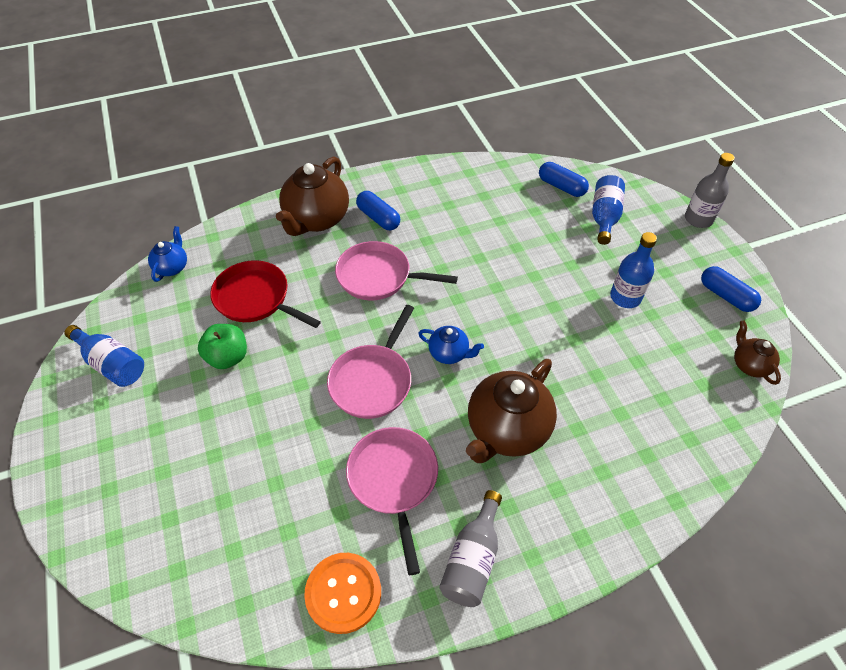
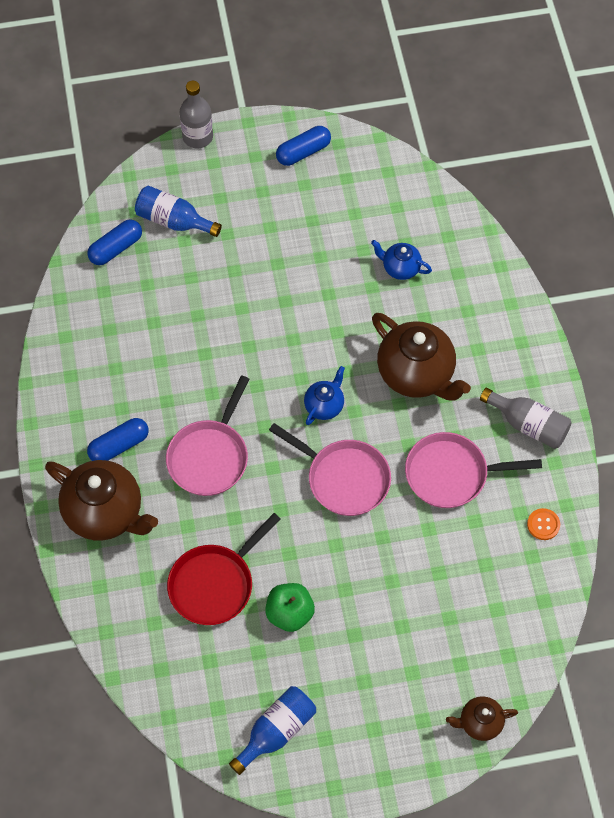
camera: 80 degrees left, 10 degrees up
blue teapot [148,226,187,282] -> blue teapot moved to [371,240,432,280]
orange button [304,553,381,634] -> orange button [527,508,560,540], size x0.53
blue bottle [610,232,657,308] -> none
brown teapot [734,320,781,385] -> brown teapot moved to [446,696,518,741]

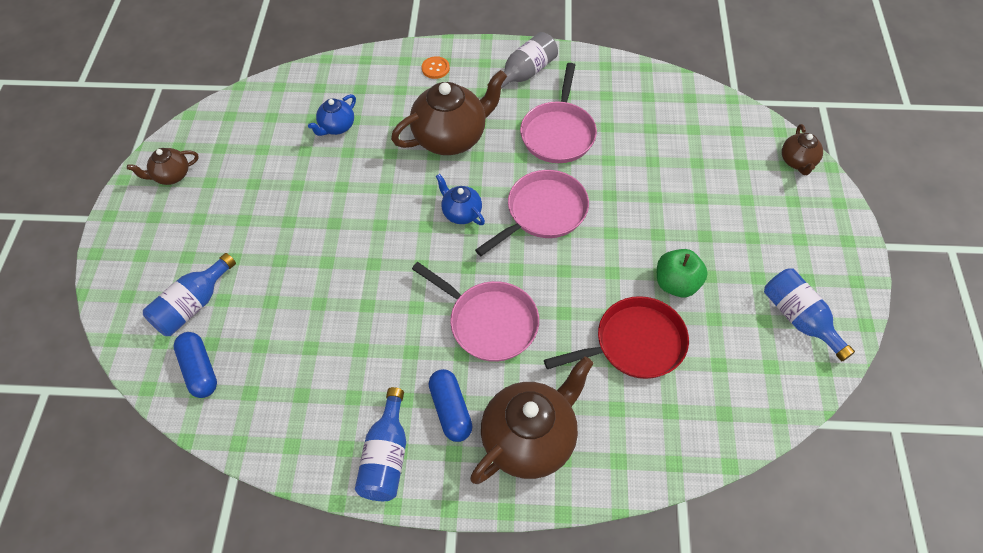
camera: 75 degrees left, 5 degrees down
red pan [167,513,281,625] -> red pan turned 75 degrees counterclockwise [544,296,689,379]
grey bottle [180,81,213,148] -> none
blue capsule [276,126,331,166] -> brown teapot [127,148,199,185]
orange button [527,508,560,540] -> orange button moved to [422,56,450,79]
none -> blue bottle [355,387,406,501]

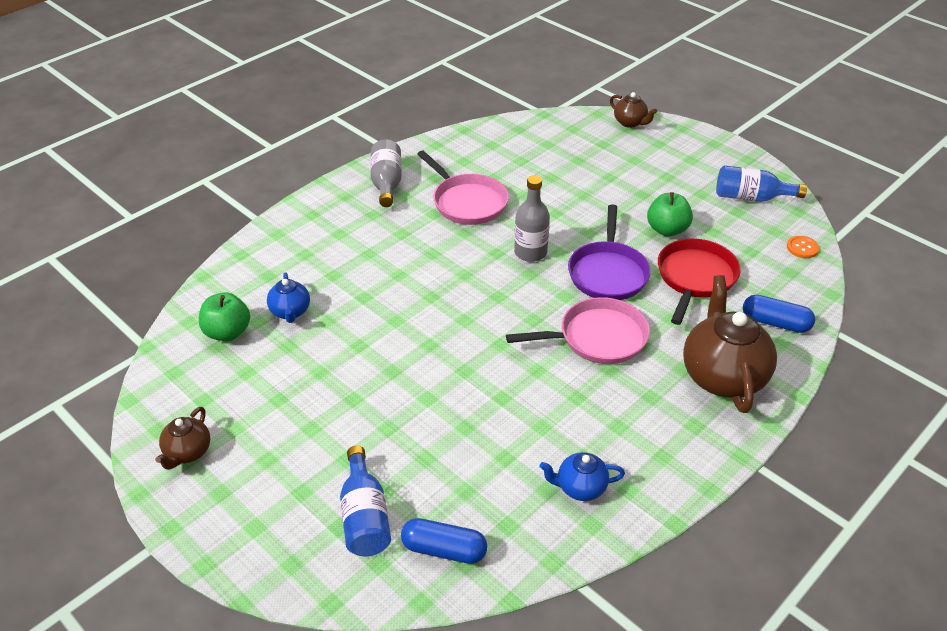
camera: 50 degrees left, 15 degrees down
blue bottle [355,387,406,501] -> none
brown teapot [391,70,507,155] -> none
orange button [422,56,450,79] -> orange button moved to [787,236,819,258]
blue capsule [429,369,472,442] -> blue capsule moved to [743,295,815,333]
blue teapot [436,174,485,225] -> blue teapot moved to [539,452,625,501]
pink pan [475,170,589,256] -> grey bottle [514,175,550,262]
none -> green apple [199,292,250,341]
none -> purple pan [568,204,651,300]

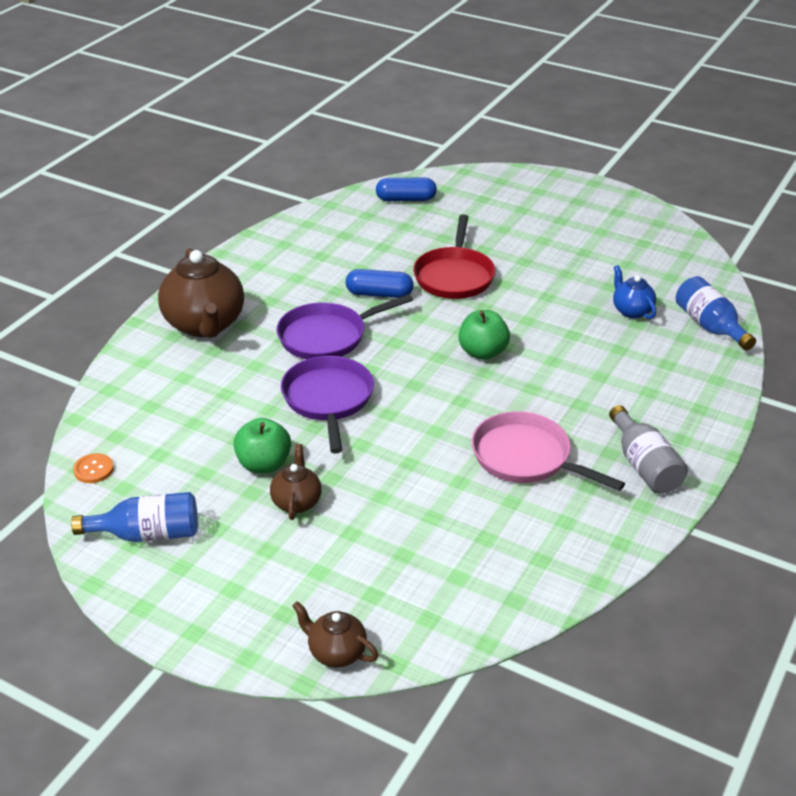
camera: 165 degrees right, 5 degrees down
brown teapot [155,407,210,470] -> brown teapot moved to [270,444,322,520]
green apple [199,292,250,341] -> green apple moved to [459,310,510,360]
blue bottle [340,446,391,556] -> blue bottle moved to [676,276,756,350]
pink pan [506,297,650,364] -> purple pan [277,294,413,359]
grey bottle [514,175,550,262] -> none
blue teapot [539,452,625,501] -> none
red pan [658,238,741,325] -> red pan moved to [413,214,496,299]
blue capsule [743,295,815,333] -> blue capsule moved to [346,269,413,298]

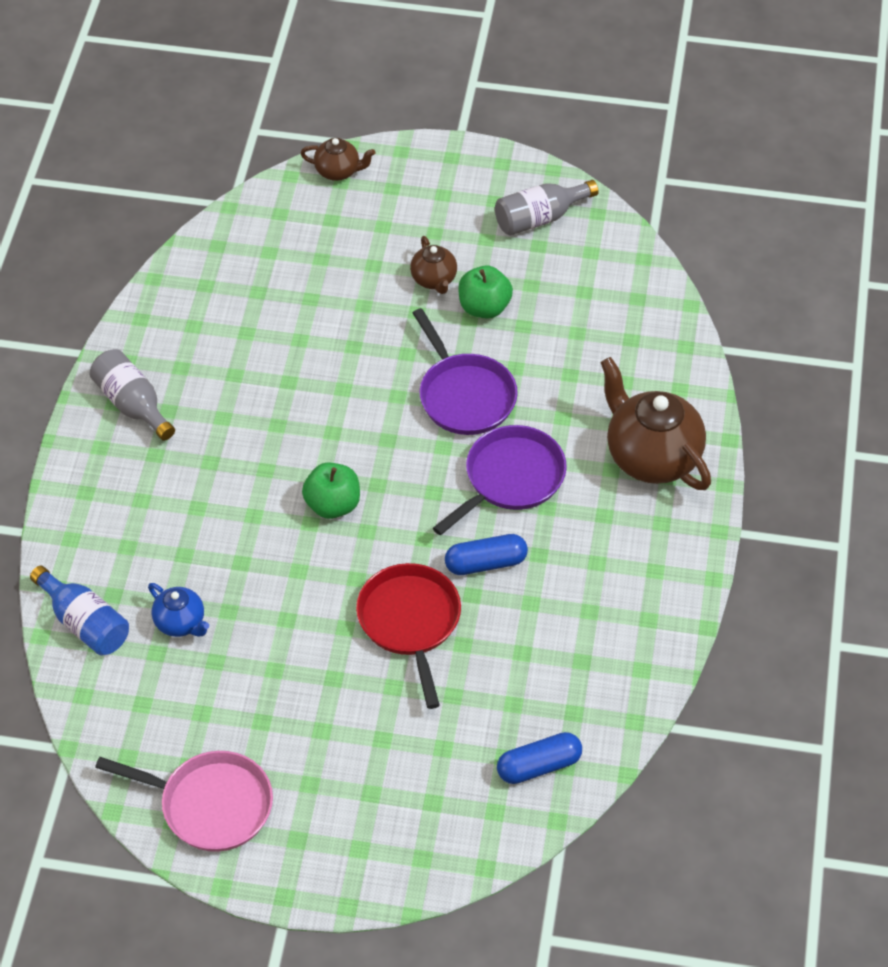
camera: 160 degrees right, 15 degrees up
blue bottle [71,492,198,542] -> grey bottle [495,180,599,236]
orange button [73,453,114,483] -> none
pink pan [472,411,625,491] -> pink pan moved to [95,751,273,852]

